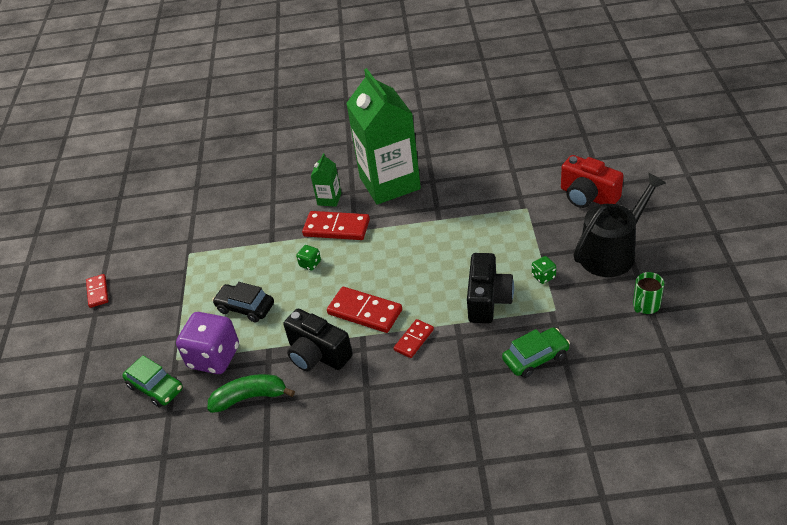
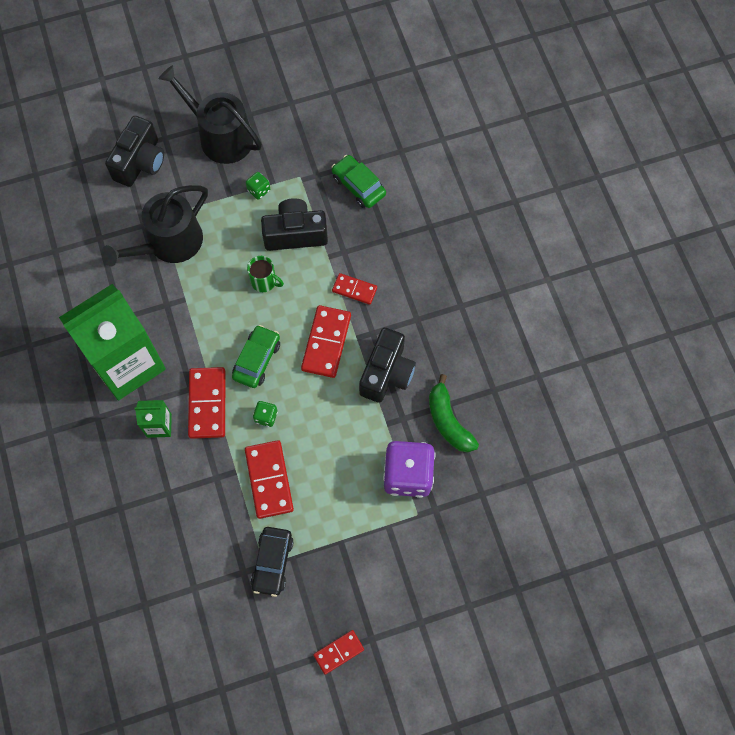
camera: 110 degrees left, 25 degrees up
green car [122,355,183,407] -> green car moved to [232,325,280,388]
black car [212,282,274,322] -> black car moved to [250,527,294,597]
red camera [561,155,624,208] -> black camera [105,116,164,187]
green mug [633,272,664,314] -> green mug moved to [247,256,284,292]
none -> black watering can [101,185,208,266]
none -> red domino [245,440,294,519]

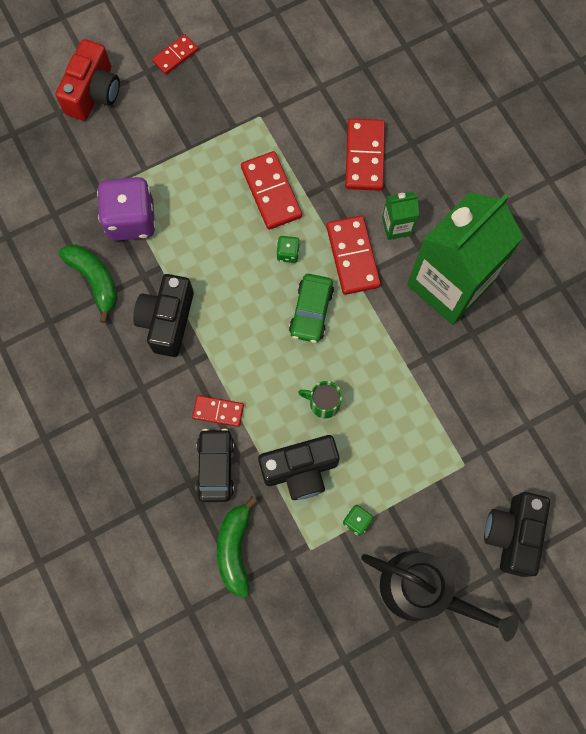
camera: 170 degrees right, 5 degrees up
black watering can [101,185,208,266] -> none
black car [250,527,294,597] -> black car moved to [196,429,234,502]
red domino [301,305,351,378] -> red domino moved to [345,118,385,191]
green car [332,155,386,208] -> green banana [217,497,258,597]
none -> red camera [56,39,120,121]

